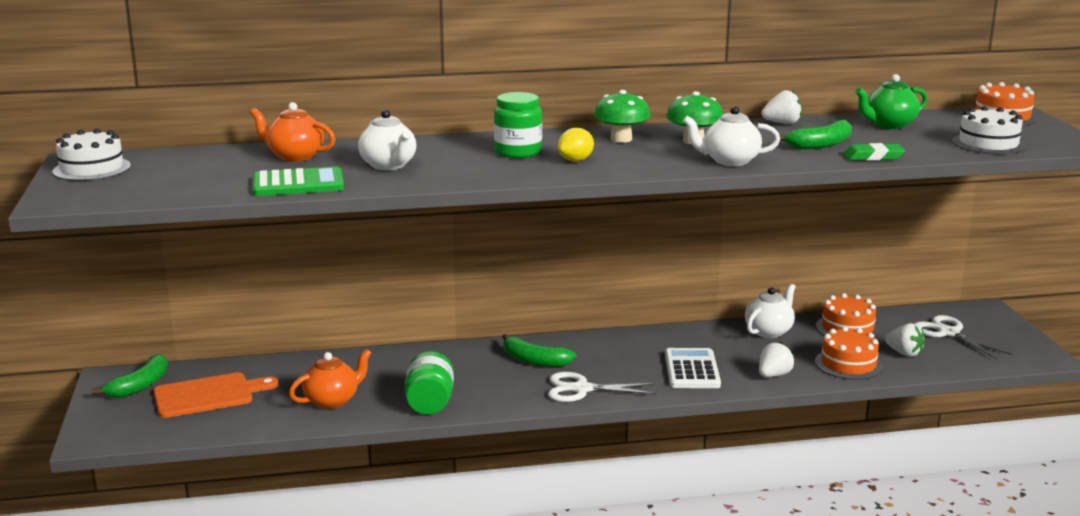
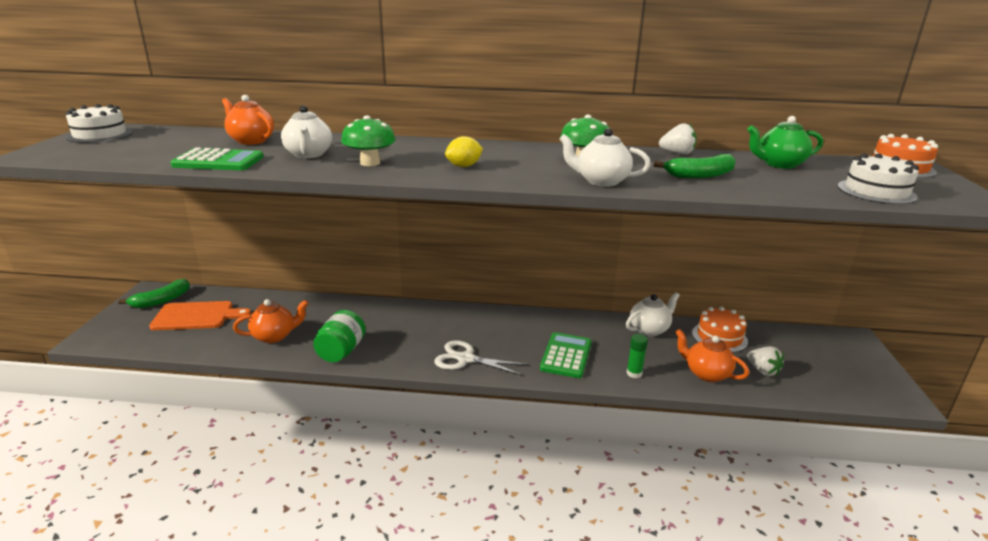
camera: 15 degrees right, 5 degrees up
green jar [494,92,542,158] -> none
green banana [502,334,576,367] -> none
green mushroom [594,90,650,143] -> green mushroom moved to [341,115,396,166]
white calculator [665,348,721,388] -> green calculator [540,332,591,378]
white strawberry [759,342,795,377] -> green glue stick [627,334,648,378]
orange cake [815,326,883,380] -> orange teapot [675,329,749,382]
green eraser [843,143,905,161] -> none
white scissors [914,315,1012,359] -> none

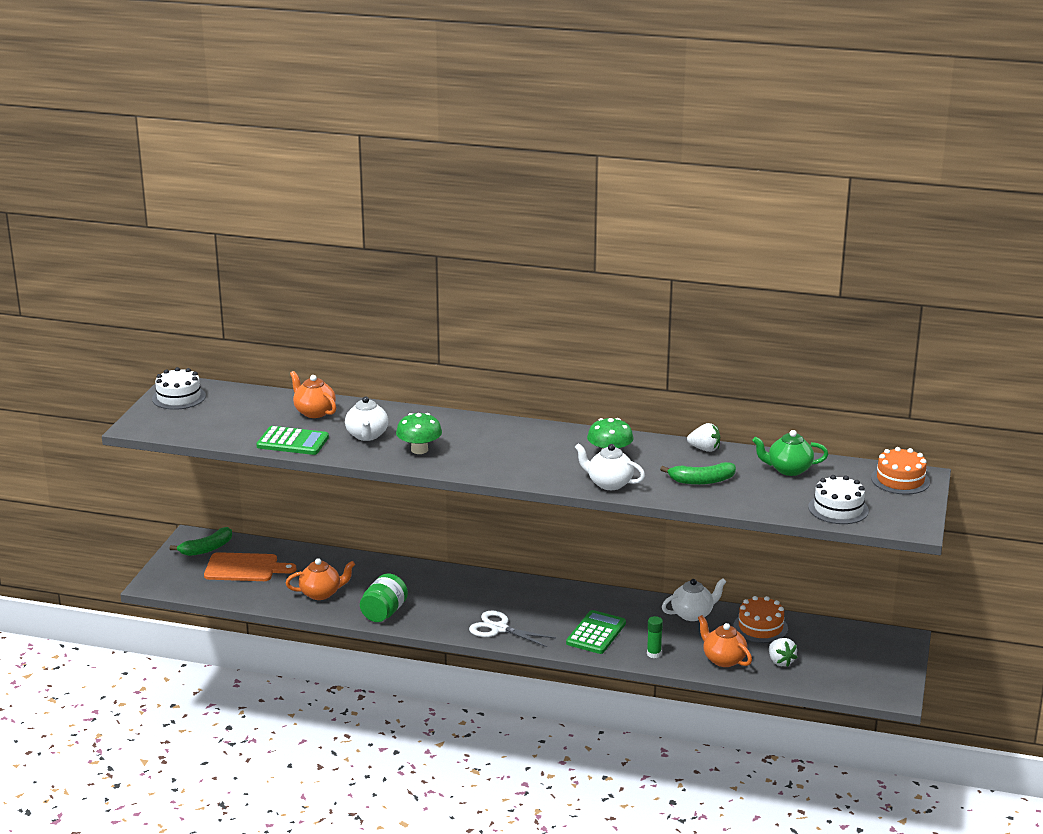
camera: 10 degrees right, 0 degrees up
yellow lemon [445,136,483,167] -> none

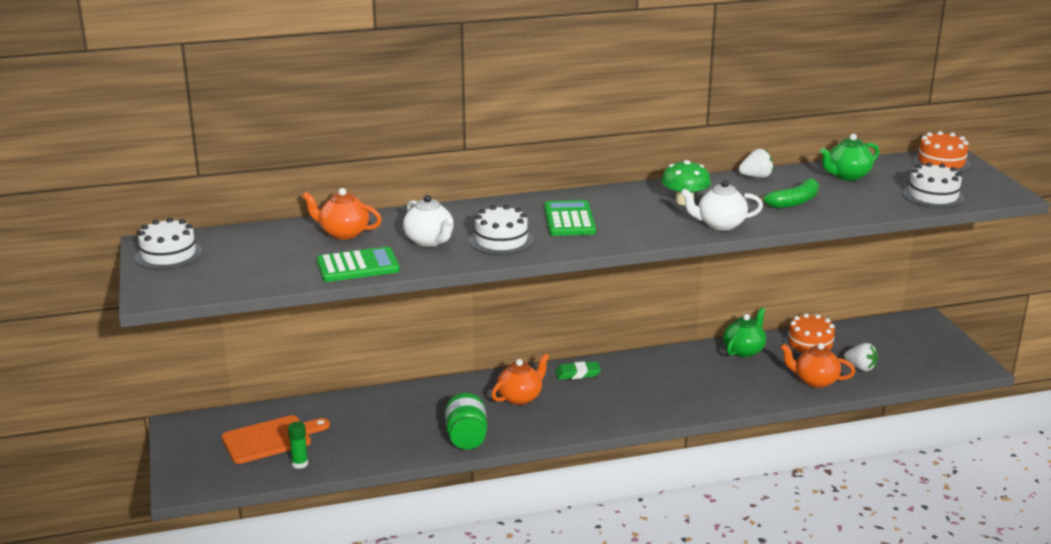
camera: 30 degrees left, 0 degrees up
green banana [170,527,232,556] -> none
orange teapot [286,558,355,600] -> orange teapot moved to [491,353,549,405]
green mushroom [396,413,442,454] -> white cake [469,205,533,255]
white scissors [469,611,556,647] -> none
green calculator [566,610,626,654] -> green calculator moved to [544,200,596,236]
green glue stick [647,616,663,658] -> green glue stick moved to [288,422,308,469]
white teapot [662,578,726,621] -> green teapot [723,308,766,357]
none -> green eraser [555,362,601,380]

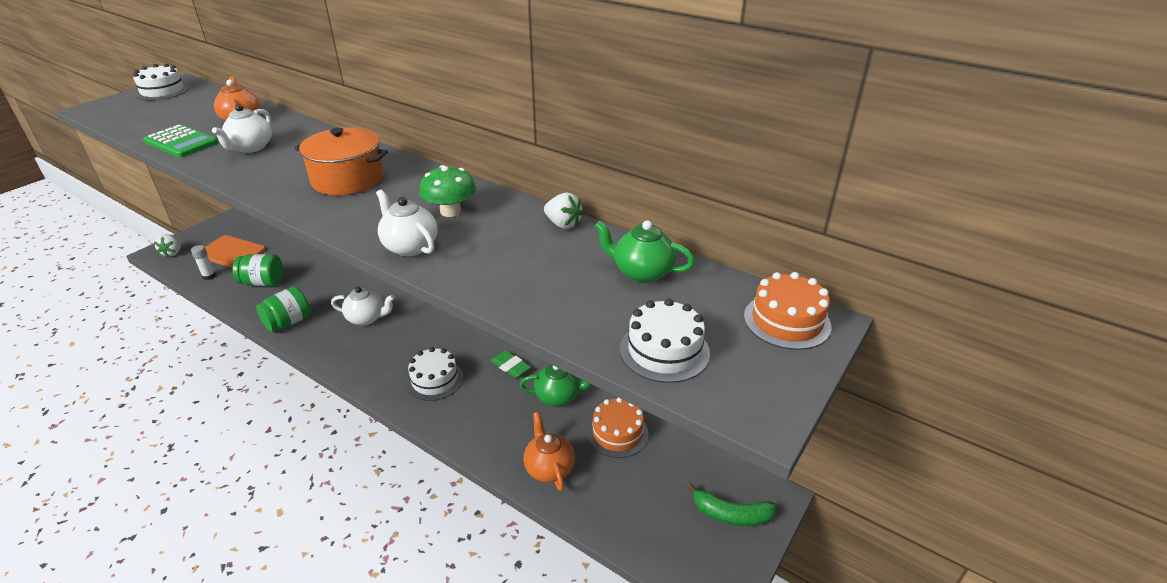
camera: 50 degrees right, 10 degrees up
green glue stick [288,422,308,469] -> white glue stick [191,245,216,280]
white cake [469,205,533,255] -> white cake moved to [406,347,463,401]
orange teapot [491,353,549,405] -> white teapot [331,286,395,326]
green calculator [544,200,596,236] -> orange pot [295,127,388,195]
green eraser [555,362,601,380] -> green eraser moved to [491,350,531,378]
green banana [755,178,819,209] -> green banana moved to [687,483,778,526]
white strawberry [844,343,878,371] -> white strawberry moved to [154,234,181,257]
none -> green jar [233,254,283,286]

